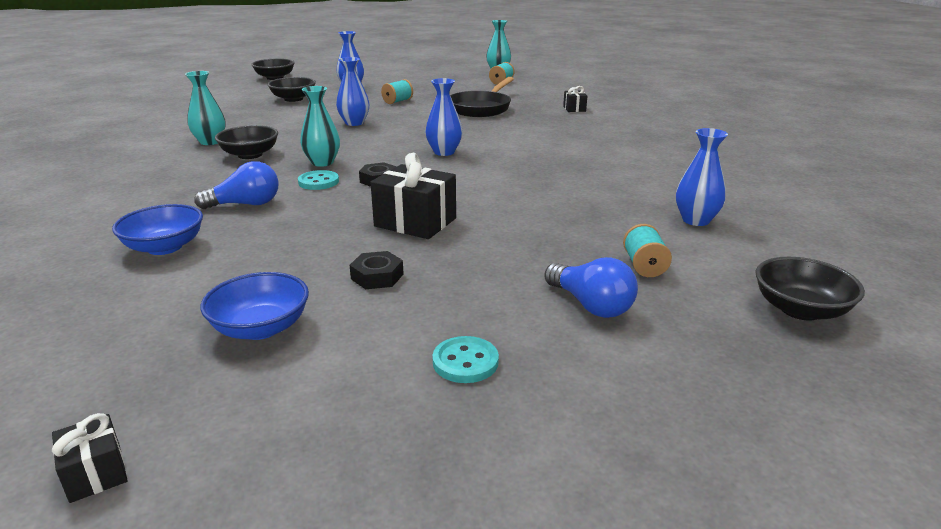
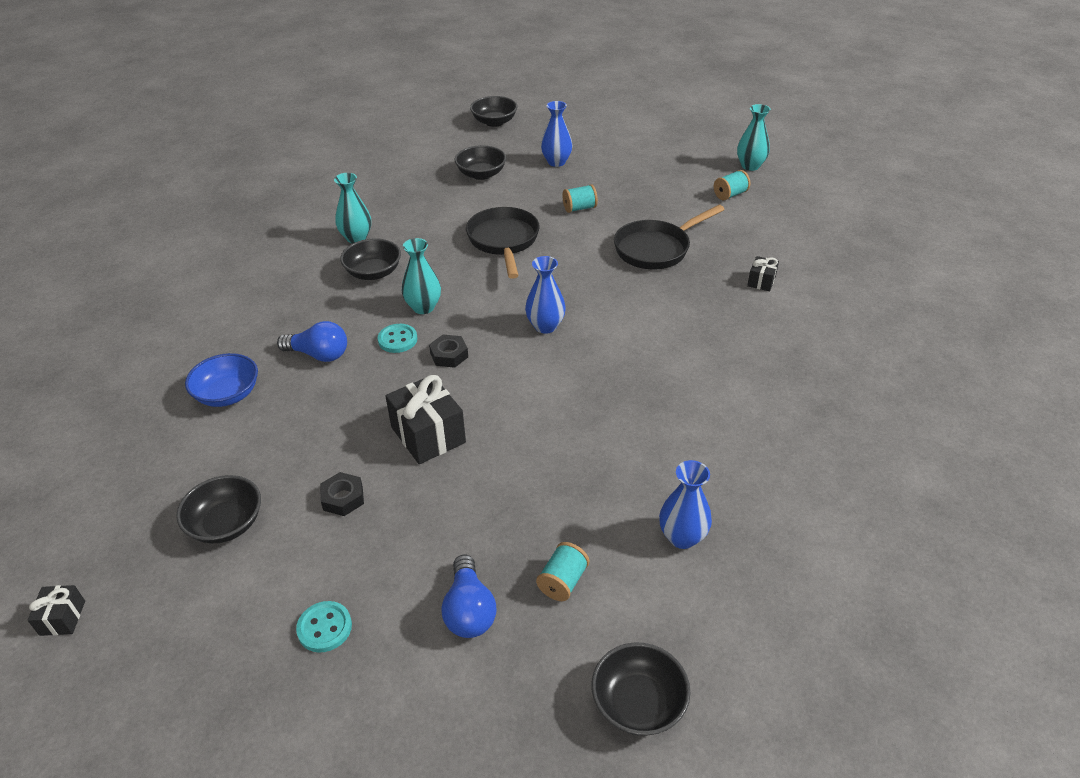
camera: 30 degrees right, 15 degrees up
blue bowl [201,272,309,340] -> black bowl [176,475,261,543]
blue vase [336,57,369,126] -> black pan [466,207,540,279]

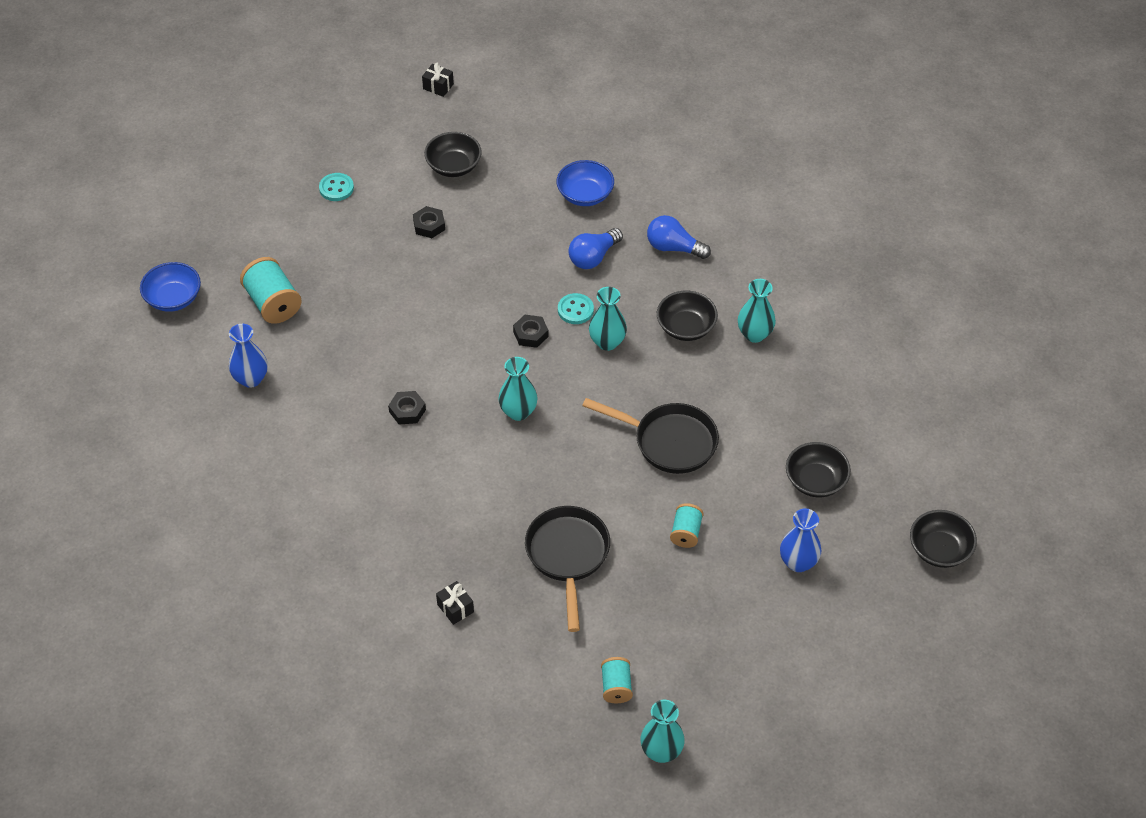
camera: 120 degrees right, 10 degrees up
black gift [385,375,466,464] -> none
blue light bulb [441,555,496,638] -> blue light bulb moved to [647,215,711,259]
blue vase [525,256,566,334] -> turquoise vase [498,357,538,421]
turquoise spool [536,542,589,601] -> turquoise spool [240,257,302,324], size x1.66
black bowl [592,643,690,736] -> blue bowl [140,262,201,312]
none -> black nut [388,391,426,424]

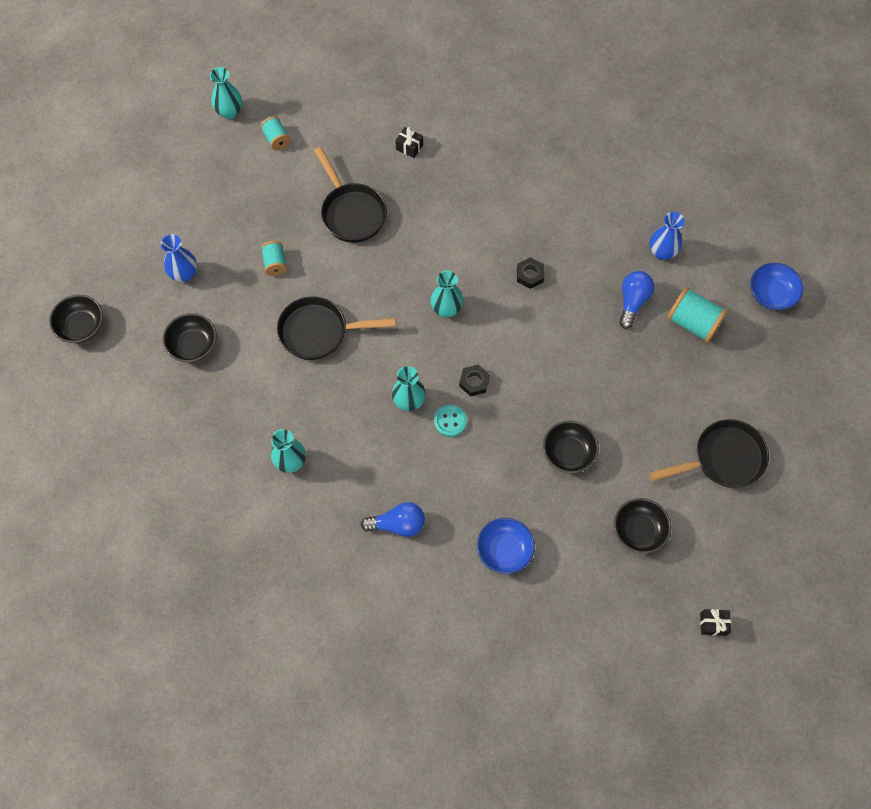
camera: 155 degrees right, 15 degrees up
turquoise button [319,173,354,201] -> black pan [650,419,769,488]
black nut [413,206,445,238] -> none
blue light bulb [568,228,623,269] -> blue light bulb moved to [619,271,654,329]
black bowl [657,291,718,341] -> black bowl moved to [543,421,599,473]

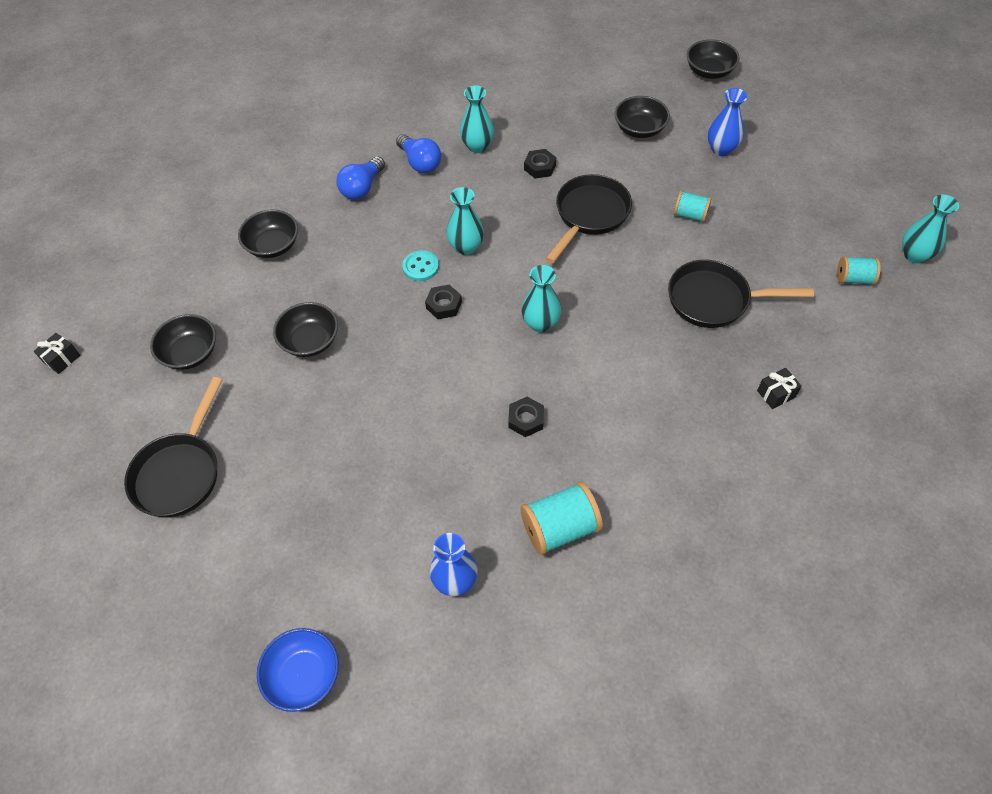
camera: 125 degrees right, 10 degrees down
blue bowl [477,518,535,574] -> black bowl [238,209,298,258]
blue light bulb [619,271,654,329] -> blue light bulb moved to [396,134,441,173]
turquoise spool [667,287,728,343] -> turquoise spool moved to [521,482,603,555]
none -> black nut [524,149,556,179]

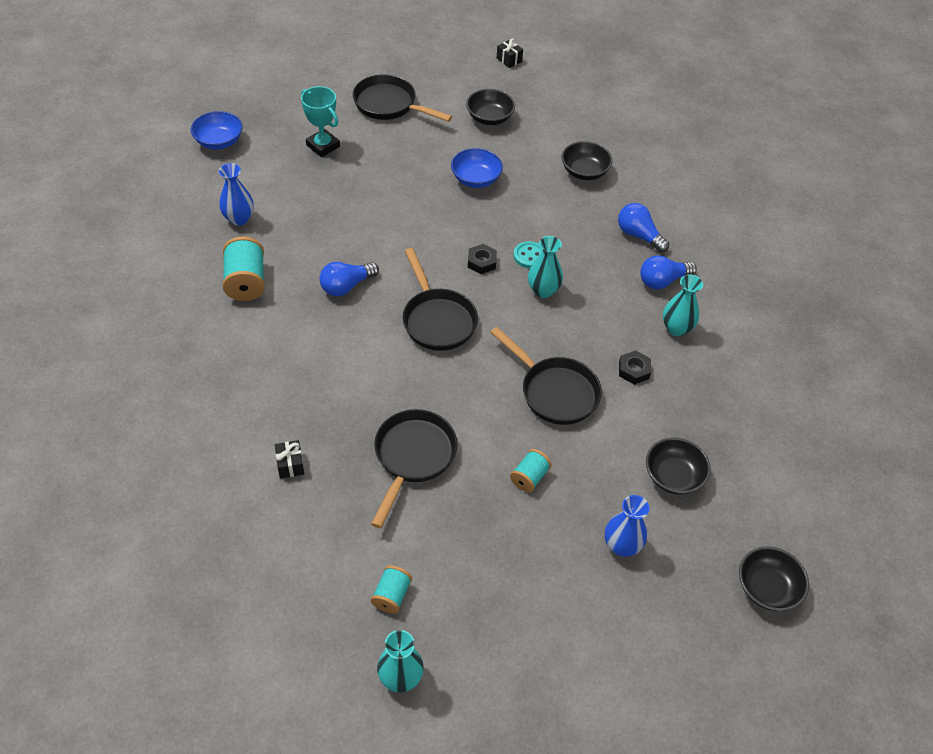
camera: 100 degrees right, 5 degrees down
black bowl [273,302,338,357] -> blue bowl [451,148,503,188]
black nut [508,397,544,437] -> blue light bulb [319,262,379,296]
turquoise vase [521,265,561,332] -> black pan [403,248,478,351]
none -> turquoise trophy [301,86,340,157]

